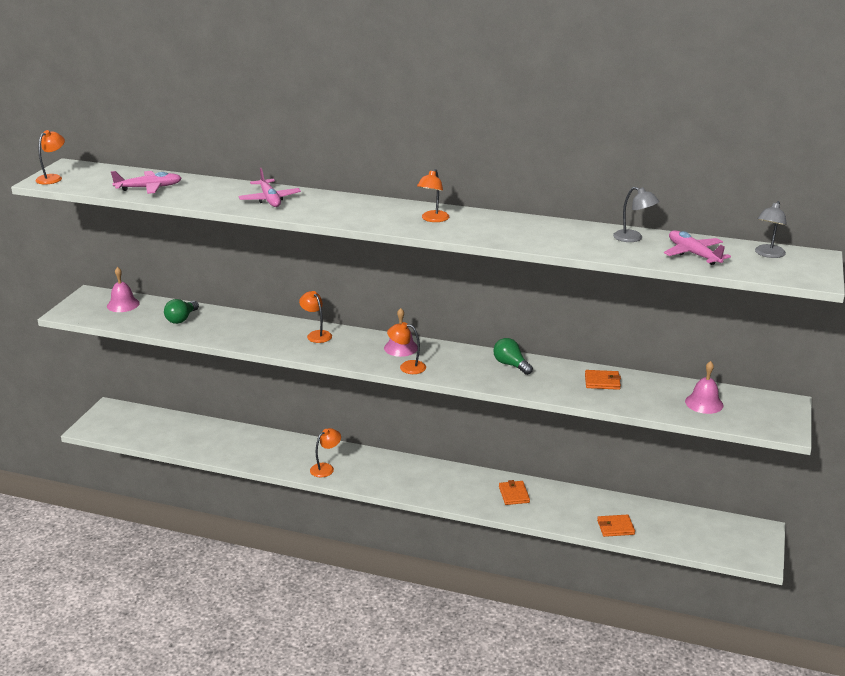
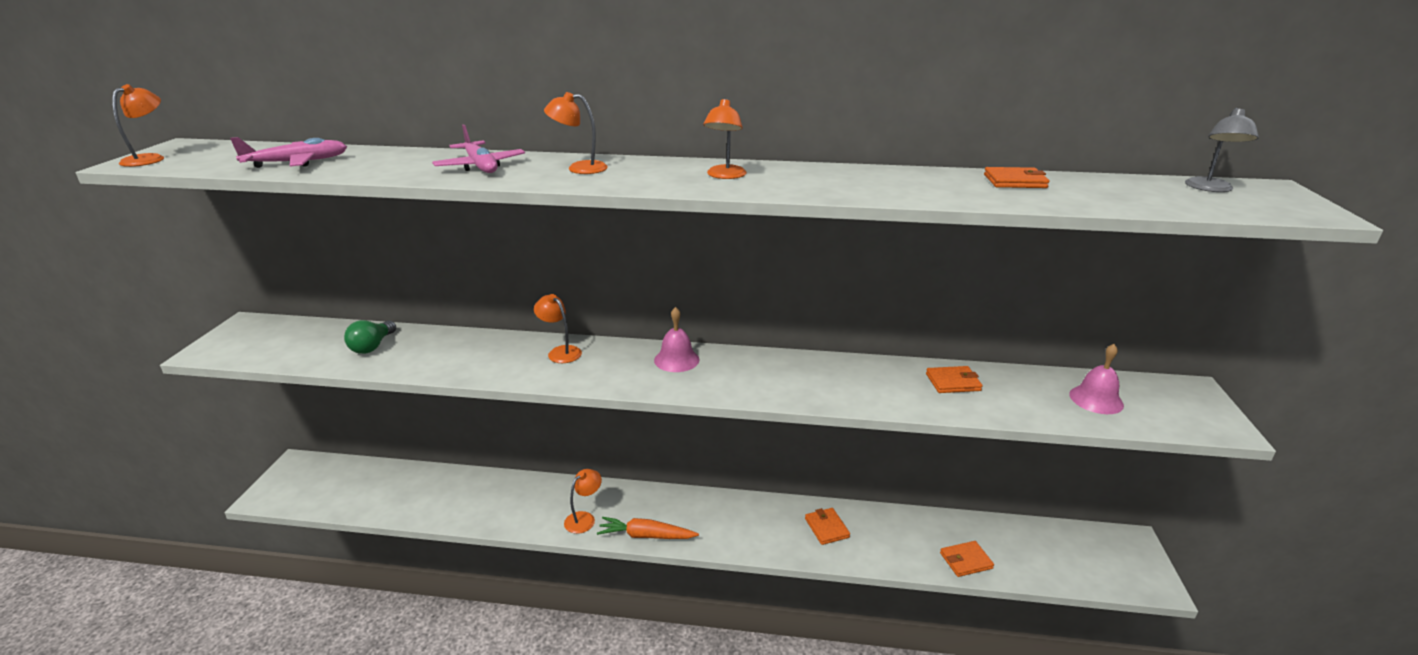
camera: 10 degrees left, 0 degrees up
pink bell [107,267,140,312] -> none
orange lamp [387,322,426,374] -> orange lamp moved to [544,92,608,174]
green light bulb [493,338,533,375] -> none
grey lamp [613,187,659,242] -> orange wallet [984,167,1050,188]
pink plane [664,230,731,265] -> none
none -> orange carrot [597,517,699,539]

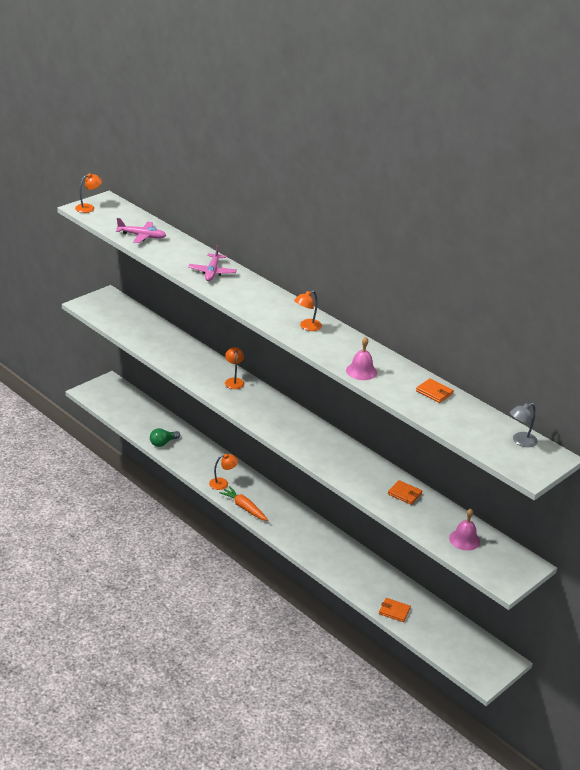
camera: 35 degrees right, 5 degrees up
green light bulb [344,320,396,354] -> green light bulb moved to [150,428,180,447]
orange lamp [544,92,608,174] -> none
pink bell [654,307,699,372] -> pink bell moved to [346,337,377,380]
orange wallet [805,508,850,545] -> none

